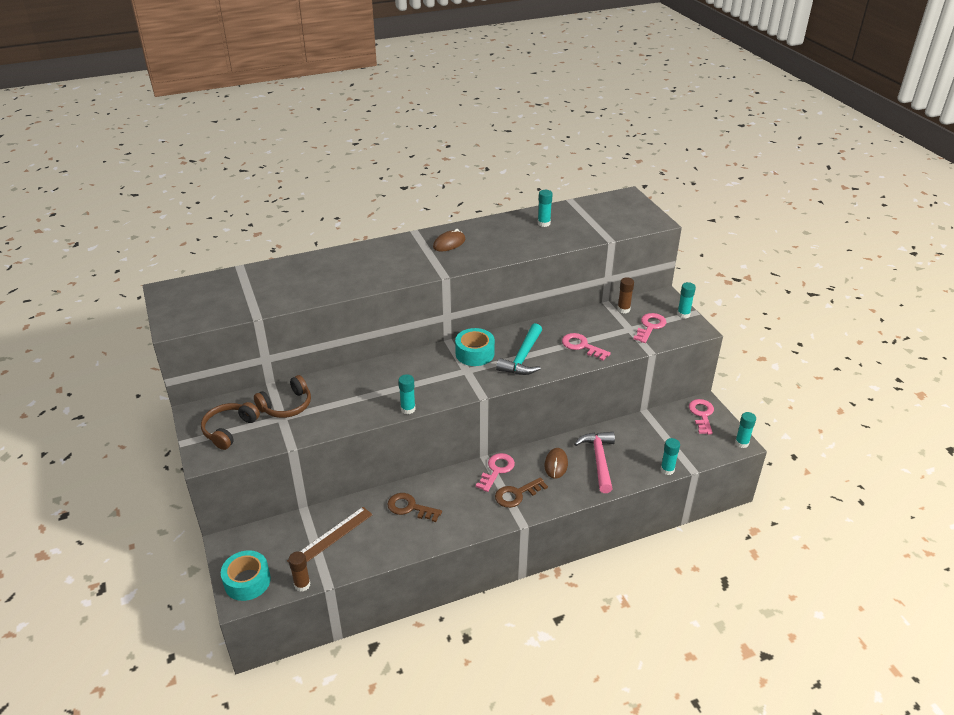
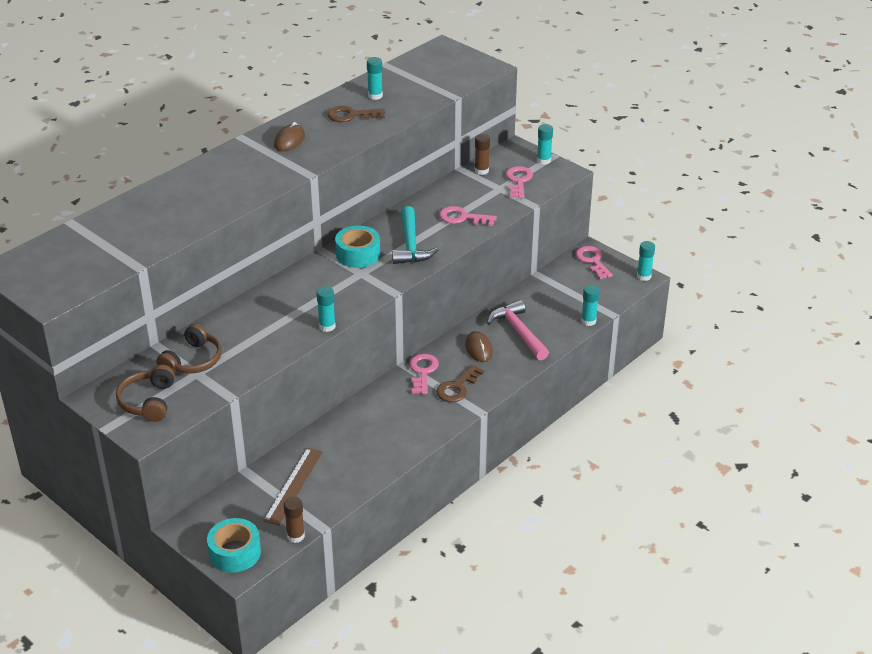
camera: 25 degrees left, 0 degrees up
brown key [387,493,442,522] -> brown key moved to [327,106,385,122]

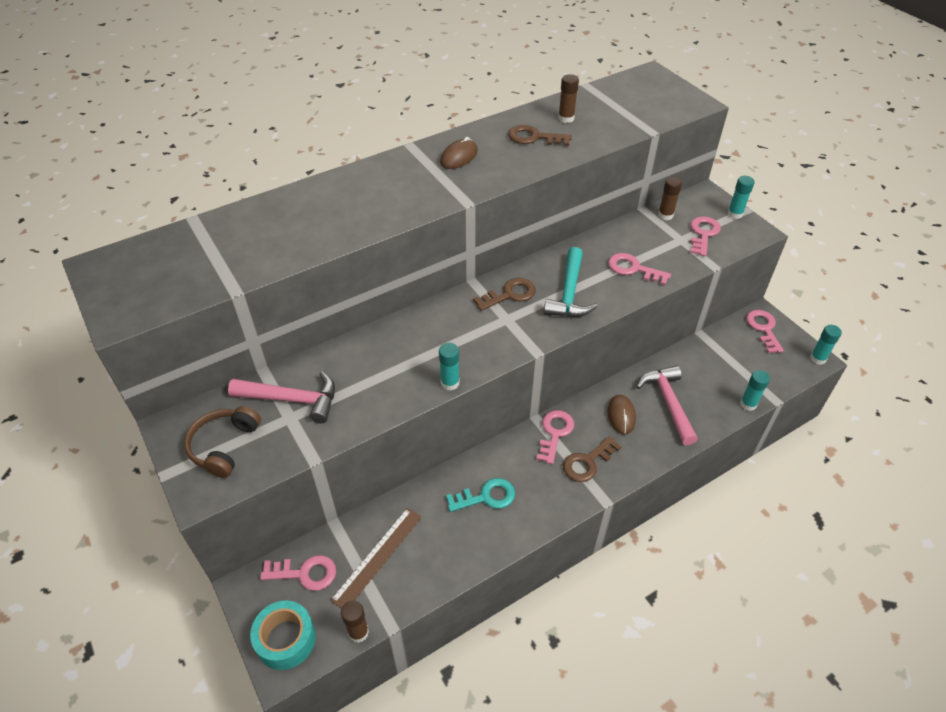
camera: 15 degrees right, 10 degrees up
brown headphones [156,323,222,374] -> pink hammer [228,371,335,423]
turquoise tape [335,226,380,268] -> brown key [473,278,536,311]
turquoise glue stick [367,57,383,100] -> brown glue stick [558,74,579,123]
none -> pink key [260,555,336,591]
none -> turquoise key [446,478,515,512]

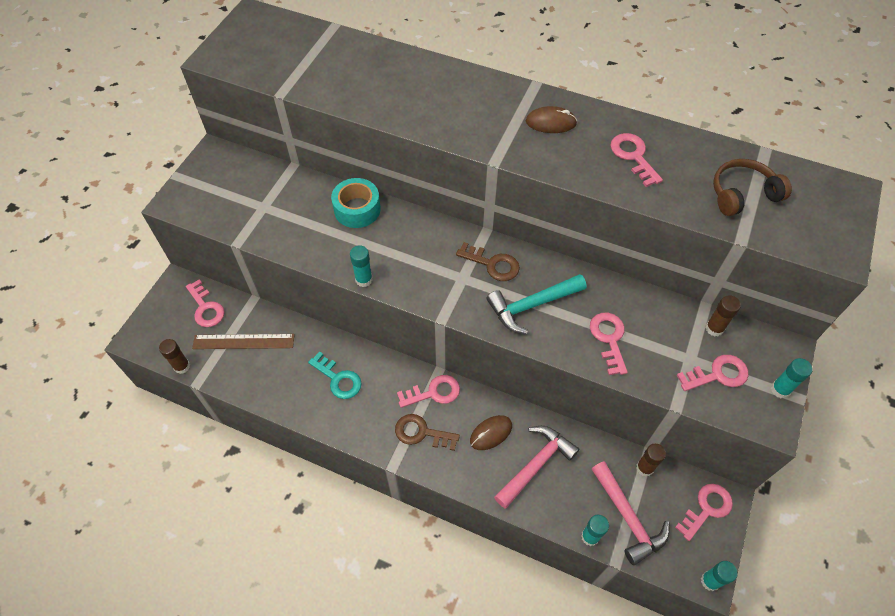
camera: 55 degrees right, 10 degrees up
brown headphones [184,406,261,478] -> brown headphones moved to [713,159,792,216]
pink hammer [228,371,335,423] -> pink hammer moved to [592,461,669,565]
turquoise tape [250,600,316,670] -> turquoise tape moved to [331,178,381,228]
brown key [508,125,572,146] -> pink key [610,133,663,187]
brown glue stick [558,74,579,123] -> brown glue stick moved to [636,444,666,476]

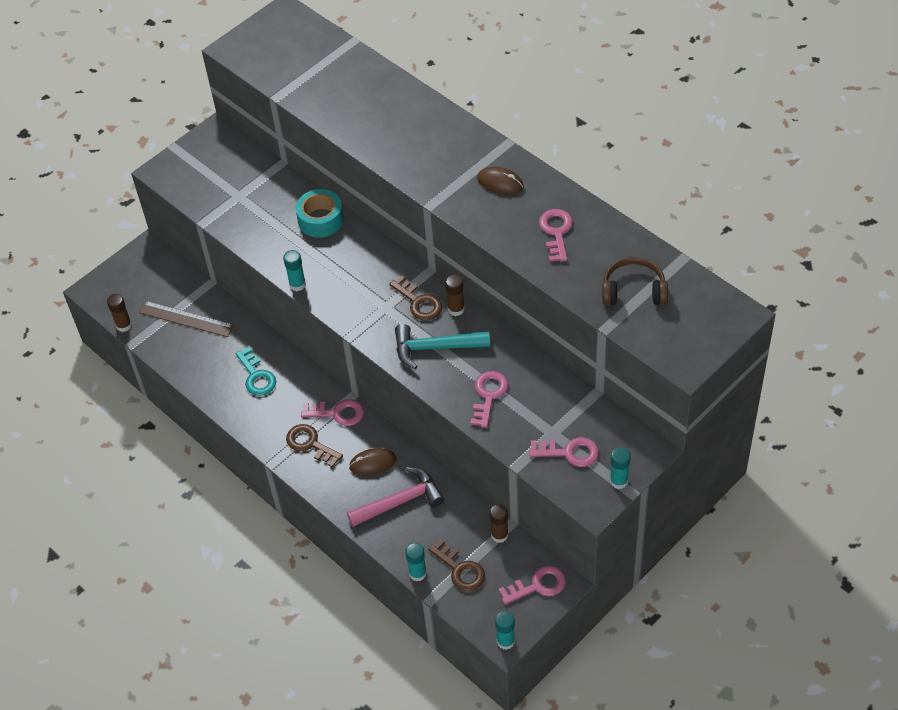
camera: 25 degrees right, 5 degrees down
pink key [186,279,225,327] -> none
pink hammer [592,461,669,565] -> brown key [428,539,485,591]
brown glue stick [705,295,741,336] -> brown glue stick moved to [445,275,465,316]

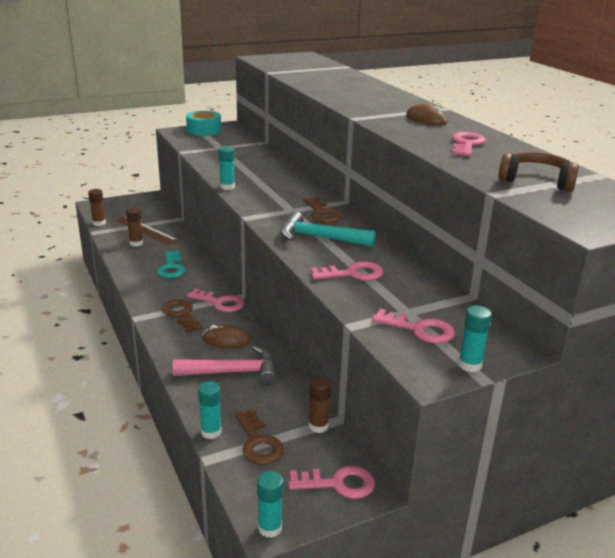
camera: 15 degrees right, 25 degrees down
turquoise tape [296,189,344,238] -> turquoise tape moved to [186,111,221,136]
brown glue stick [445,275,465,316] -> brown glue stick moved to [126,207,143,246]
pink key [470,371,509,428] -> pink key turned 45 degrees clockwise [311,261,383,281]

